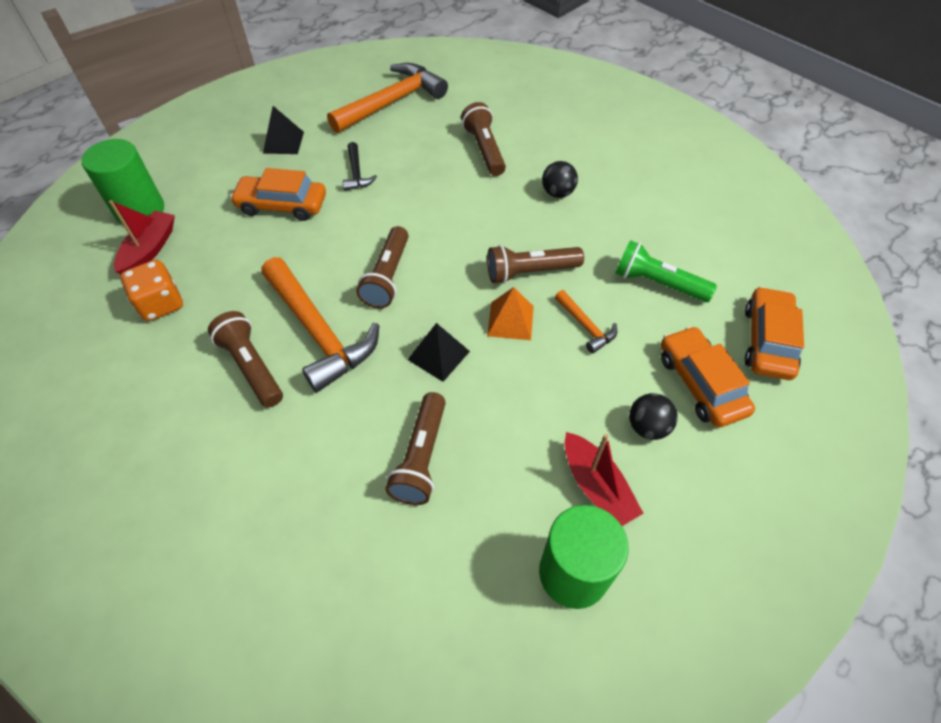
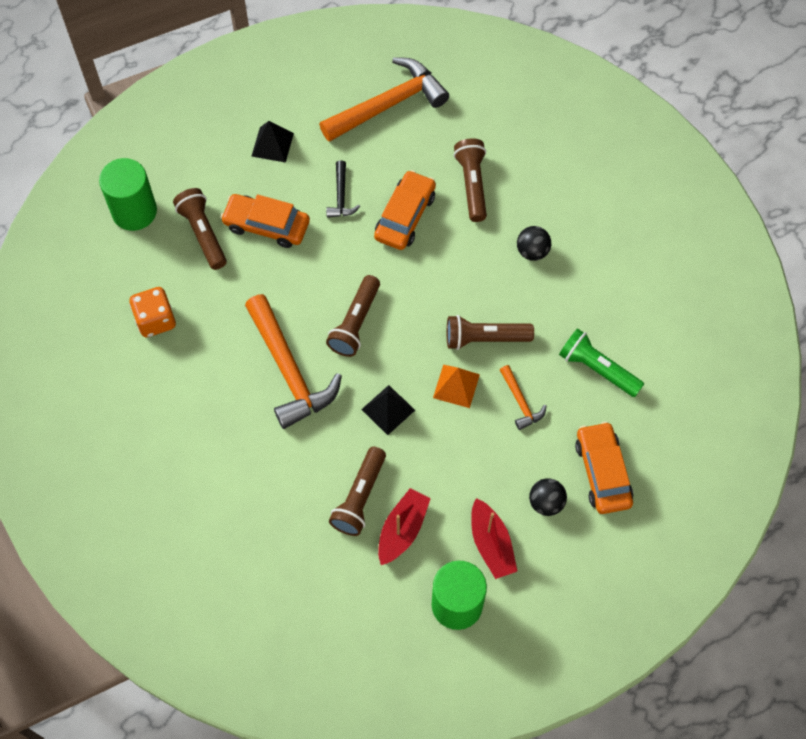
camera: 10 degrees right, 10 degrees up
red boat [109,200,175,274] -> red boat moved to [378,488,431,565]
brown flashlight [208,311,283,408] -> brown flashlight moved to [173,188,227,270]
orange car [744,286,804,380] -> orange car moved to [374,170,436,250]

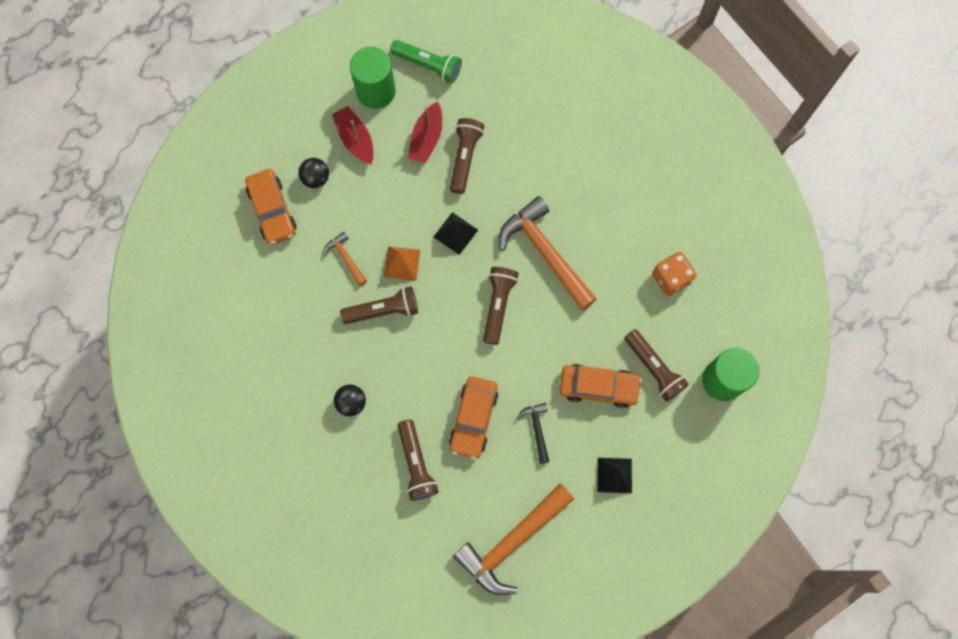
camera: 170 degrees right, 10 degrees up
green flashlight [559,328,644,397] -> green flashlight moved to [390,40,462,84]

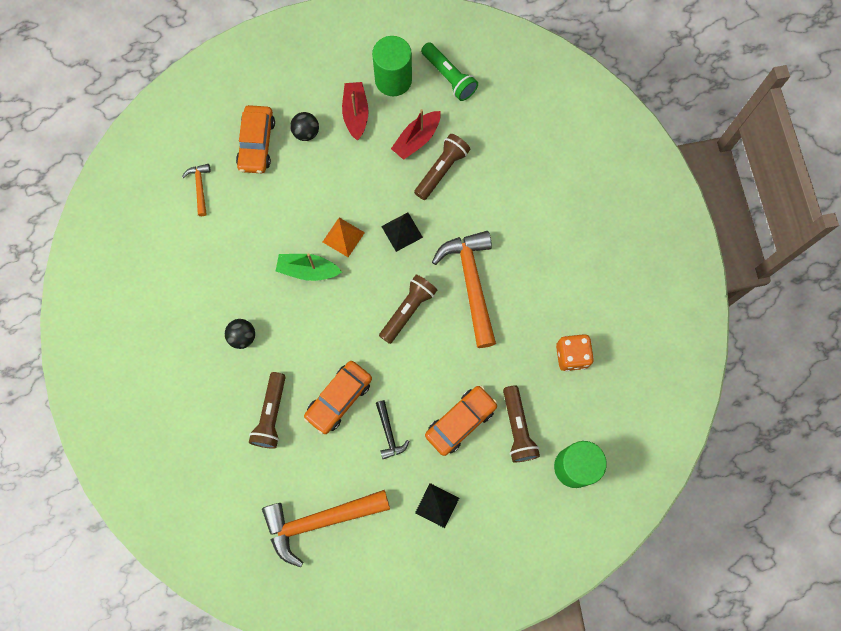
camera: 25 degrees right, 0 degrees up
orange hammer [324,231,367,286] -> orange hammer moved to [182,164,210,216]
brown flashlight [340,286,418,324] -> green boat [276,253,342,281]
black hammer [517,403,549,464] -> black hammer turned 150 degrees clockwise [376,400,409,459]
orange car [560,364,642,408] -> orange car turned 75 degrees counterclockwise [425,386,498,456]

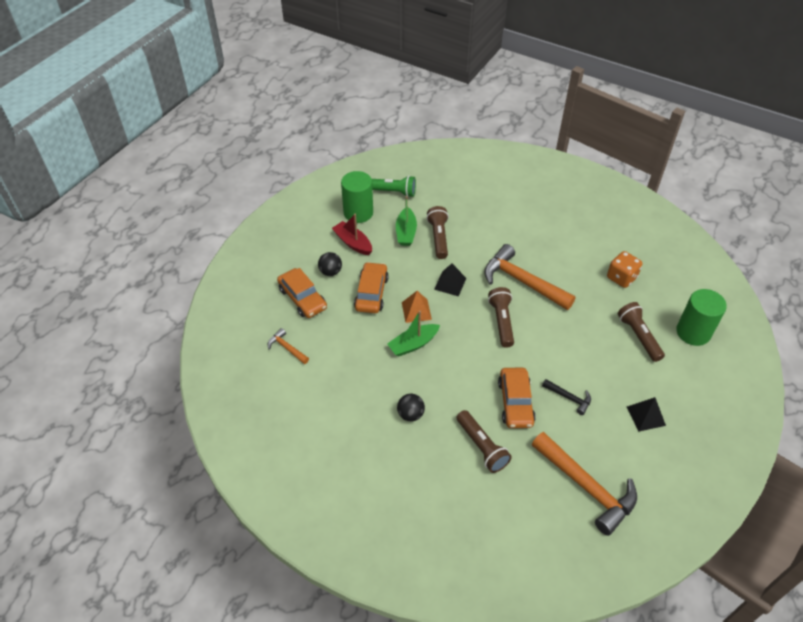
camera: 40 degrees left, 25 degrees down
orange hammer [262,490,390,568] -> orange hammer turned 75 degrees counterclockwise [532,432,637,536]
red boat [391,109,440,160] -> green boat [396,196,417,246]
orange car [425,386,498,456] -> orange car moved to [354,262,389,313]
brown flashlight [503,385,540,462] -> brown flashlight turned 150 degrees counterclockwise [618,302,665,362]

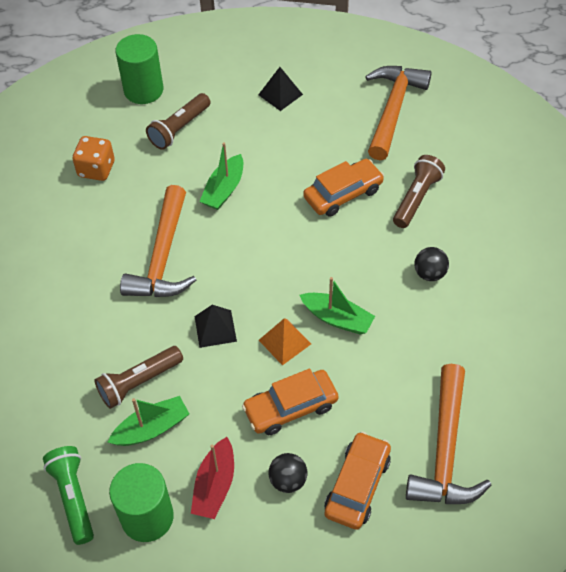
camera: 120 degrees left, 5 degrees up
orange hammer [268,328,309,364] -> orange hammer [406,364,491,504], size x2.12
brown flashlight [488,287,514,348] -> none
black hammer [542,379,591,415] -> none
none -> green boat [199,142,243,210]

